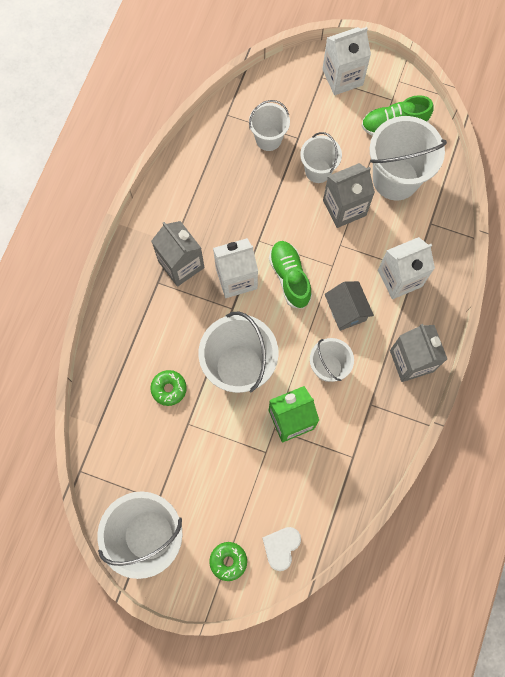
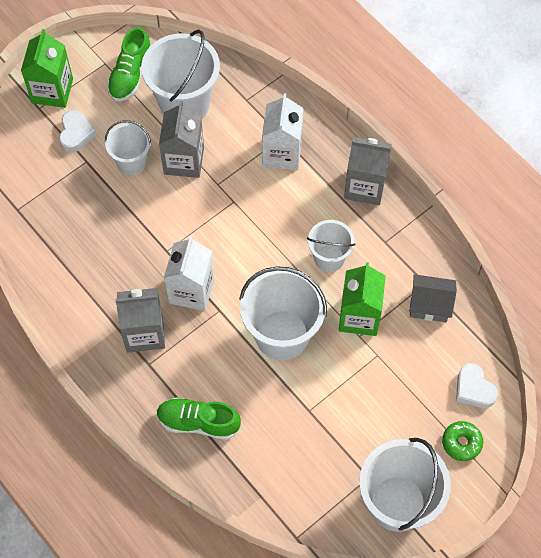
camera: 60 degrees left, 10 degrees down
green donut [150,370,187,406] -> none
white bucket [249,100,290,151] -> none
green shoe [269,241,312,309] -> green shoe moved to [156,397,241,440]
white carton [322,27,371,95] -> green carton [21,29,73,108]
grey house [325,281,374,331] -> grey house moved to [409,274,457,322]
none -> white heart [59,110,97,153]

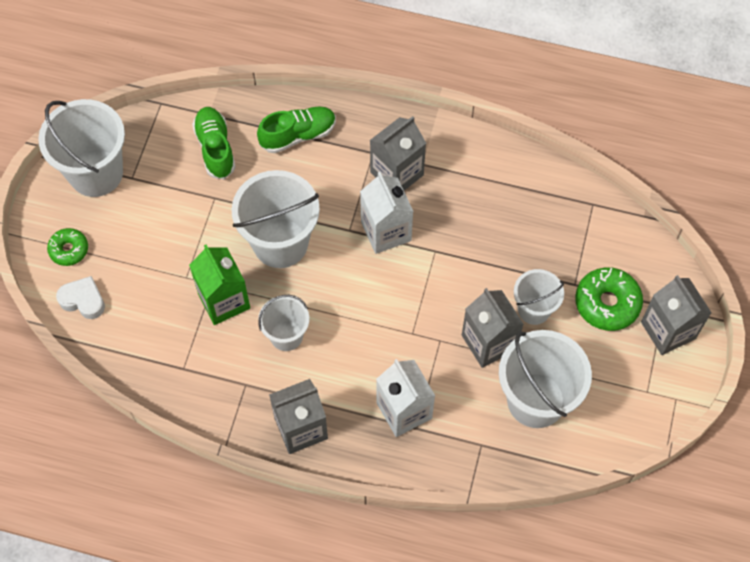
camera: 145 degrees right, 0 degrees up
green carton [21,29,73,108] -> grey carton [641,275,712,355]
white heart [59,110,97,153] -> green donut [575,267,643,331]
green shoe [107,27,151,101] -> green shoe moved to [192,107,235,179]
grey house [409,274,457,322] -> none

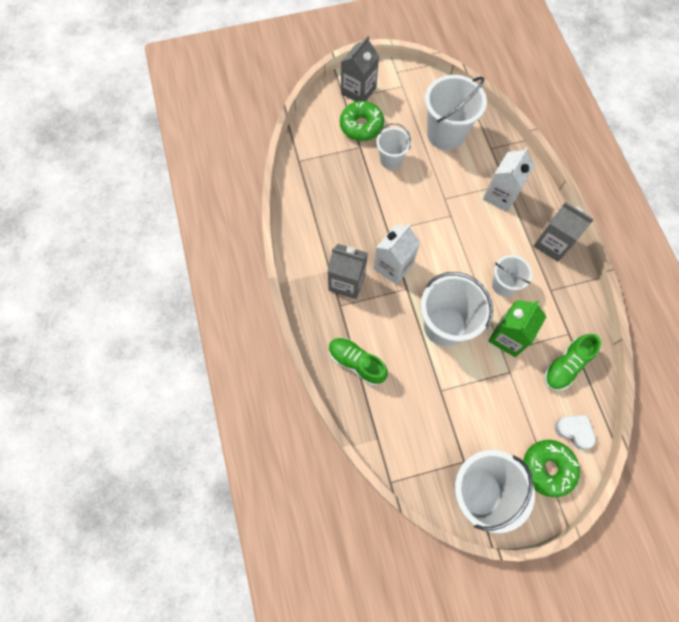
camera: 120 degrees left, 5 degrees up
green donut [47,228,88,266] -> green donut [523,440,580,497], size x1.63
white heart [56,276,105,319] -> white heart turned 135 degrees clockwise [555,415,596,450]
green shoe [192,107,235,179] -> green shoe moved to [544,334,601,391]
grey carton [462,288,524,368] -> none

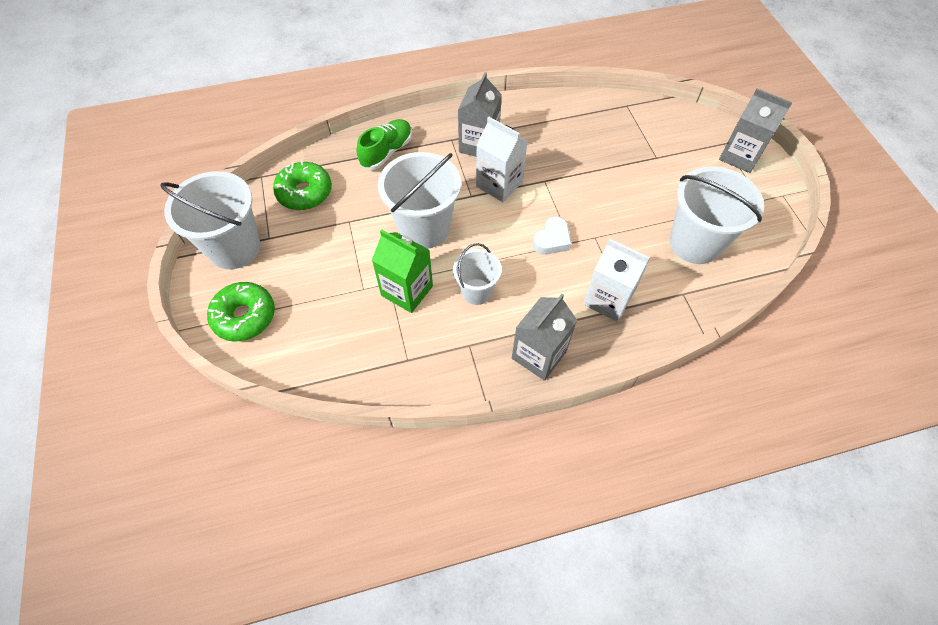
camera: 90 degrees right, 10 degrees down
green donut [340,101,384,141] -> green donut moved to [273,161,332,210]
white bucket [376,123,411,170] -> none
green shoe [544,334,601,391] -> none
white heart [555,415,596,450] -> white heart moved to [533,216,572,255]

